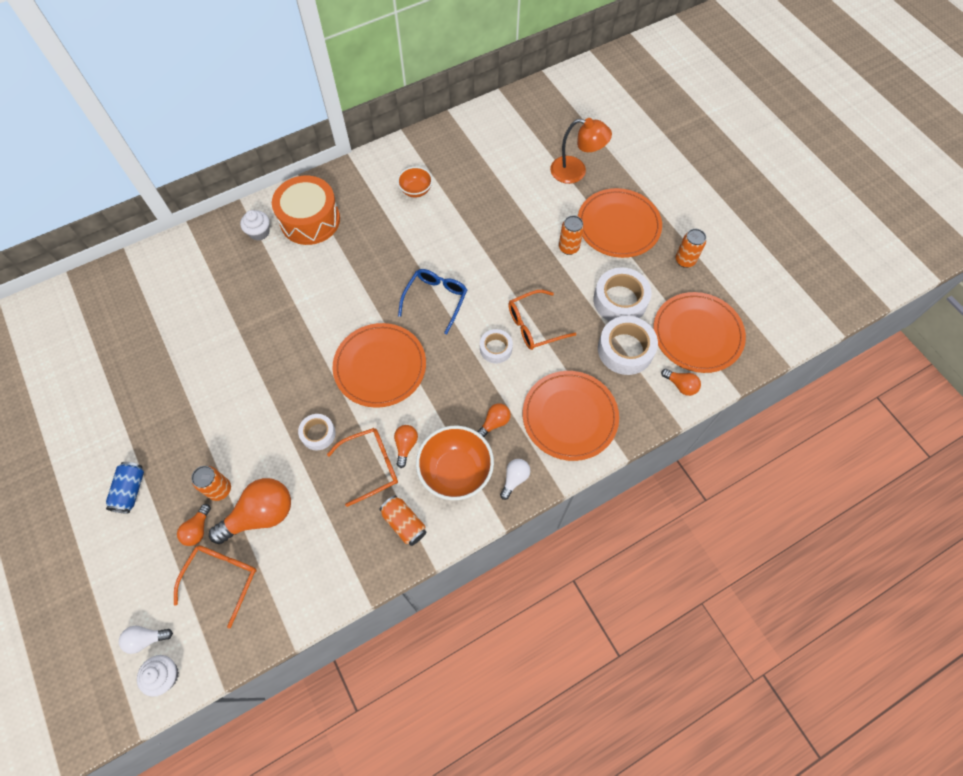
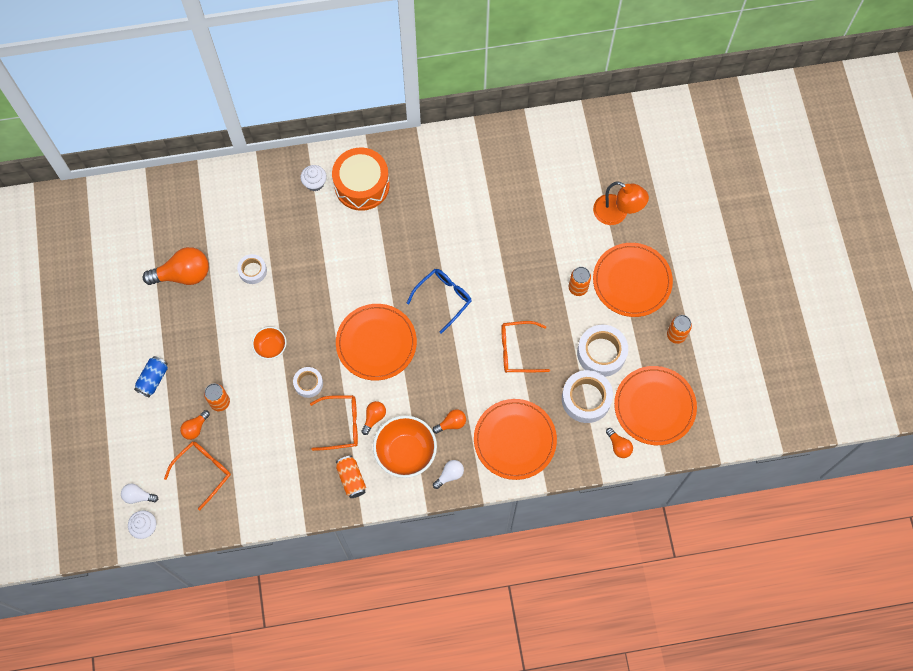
camera: 20 degrees right, 5 degrees up
orange light bulb [209,478,291,544] -> orange light bulb moved to [143,247,209,285]
orange bowl [397,167,433,197] -> orange bowl moved to [252,327,286,359]
white tape [480,329,513,363] -> white tape moved to [237,254,267,284]

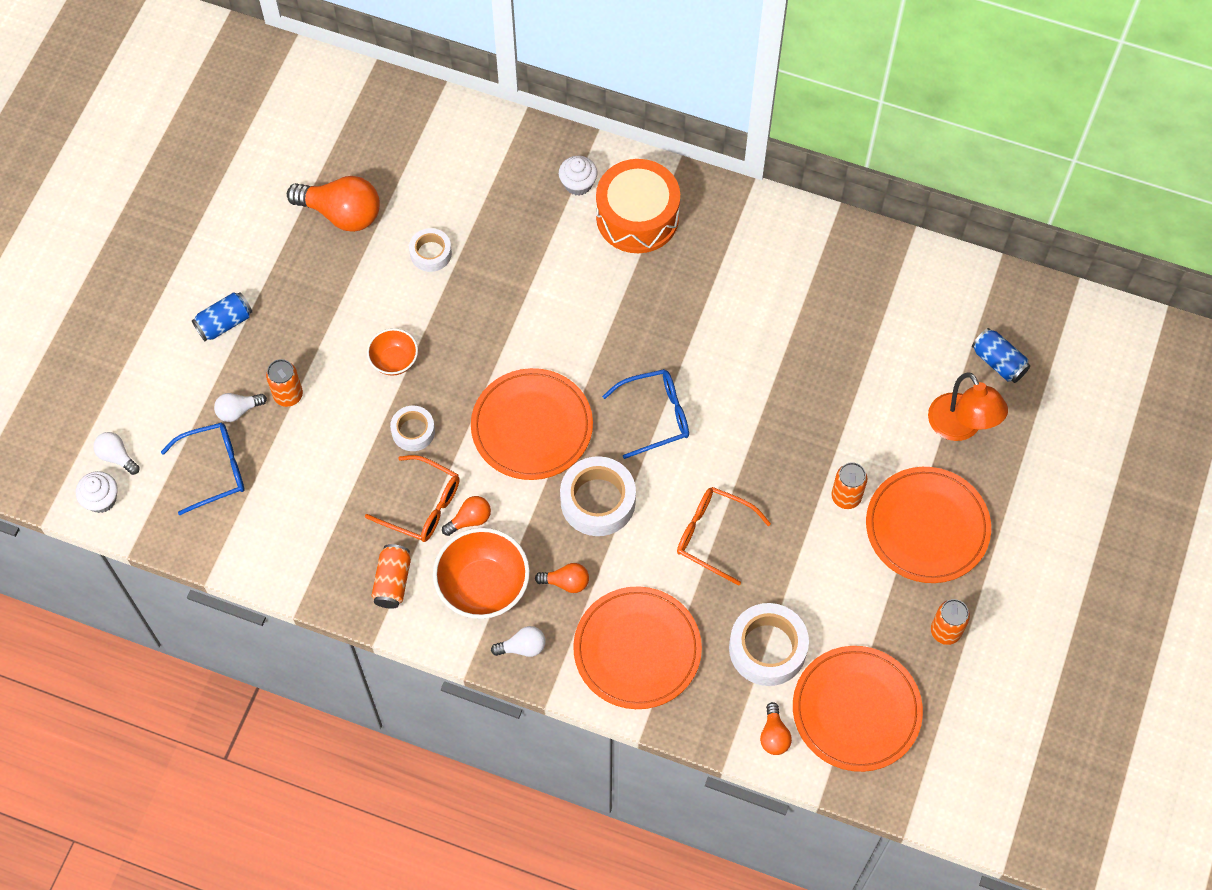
camera: 30 degrees right, 5 degrees down
orange glasses [164,441,231,510] -> blue glasses [161,423,244,515]
orange light bulb [180,410,210,440] -> white light bulb [214,393,267,422]
white tape [577,325,628,377] -> white tape moved to [560,456,636,536]
none -> blue can [972,328,1030,383]

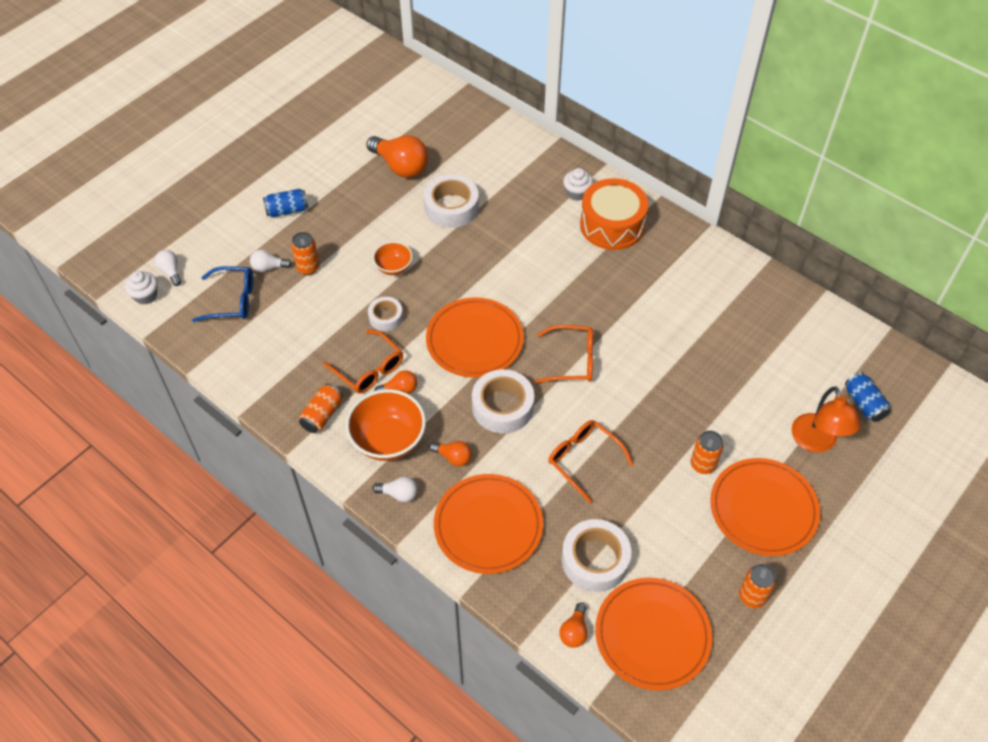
camera: 20 degrees right, 10 degrees down
white tape [409,228,452,272] -> white tape [424,174,479,228], size x1.71
blue glasses [602,369,689,459] -> orange glasses [535,325,593,383]

